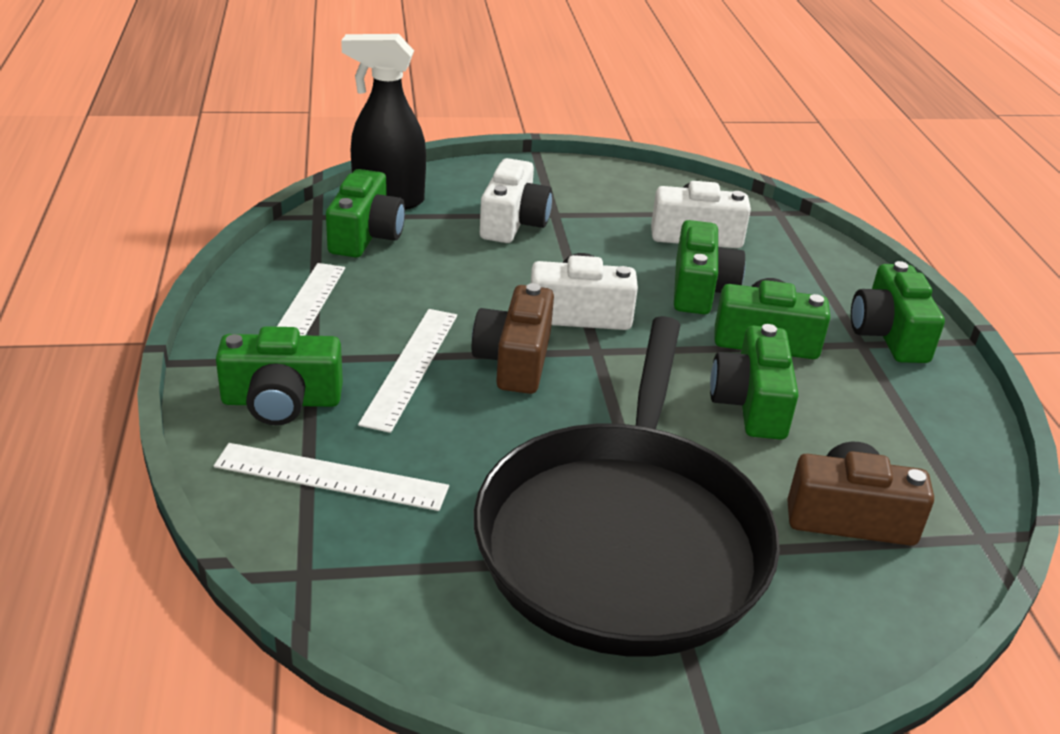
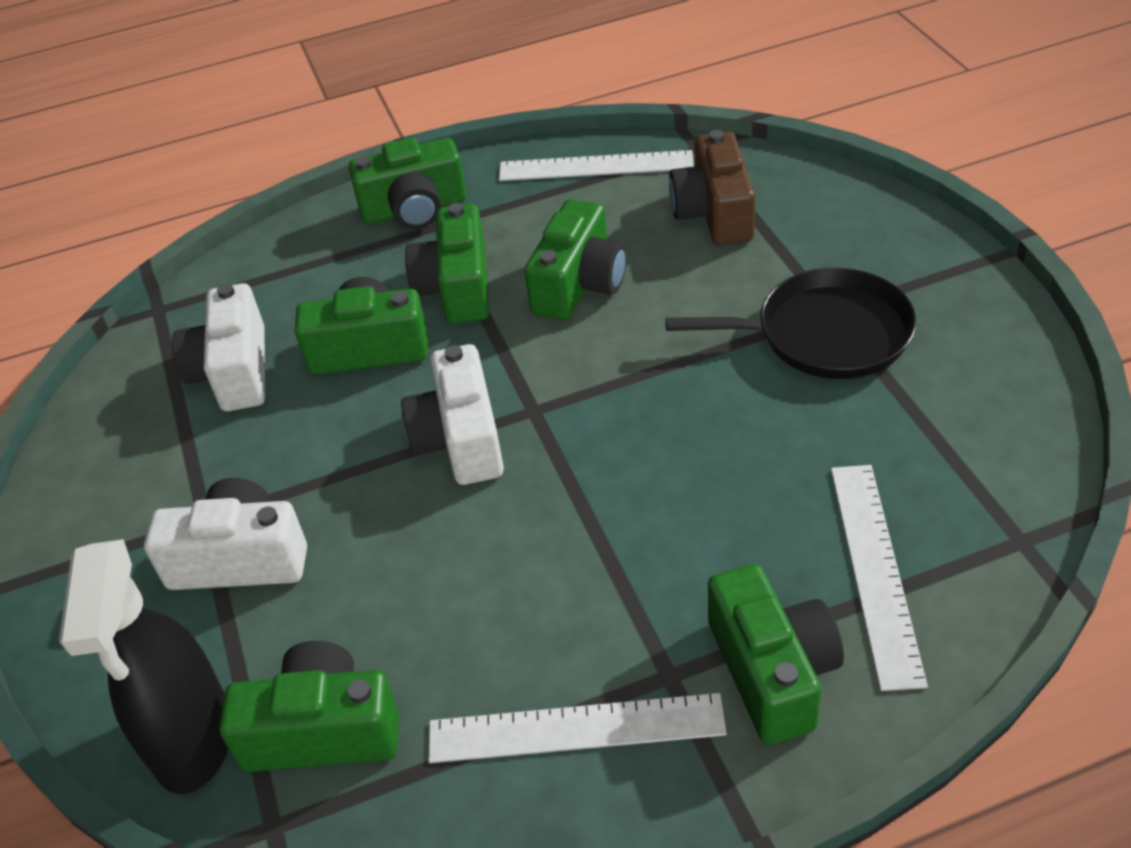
camera: 95 degrees left, 10 degrees up
white ruler [358,309,457,433] -> white ruler moved to [499,150,694,181]
brown camera [472,283,554,394] -> none
black pan [474,316,780,656] -> black pan [665,268,917,379], size x0.54
green camera [710,324,799,440] -> green camera turned 60 degrees counterclockwise [525,199,627,320]

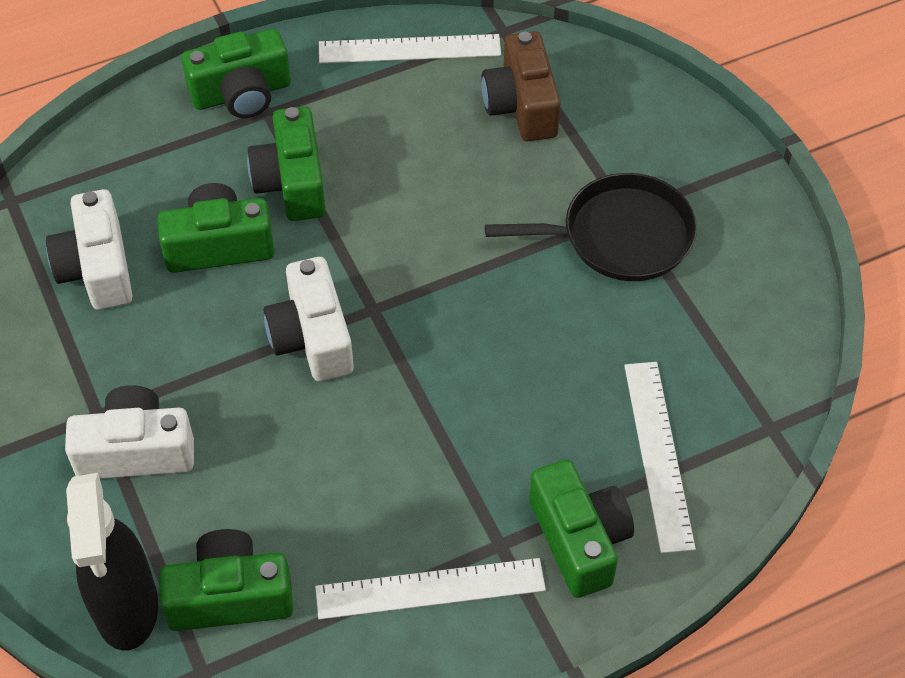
camera: 10 degrees left, 10 degrees up
green camera [525,199,627,320] -> none

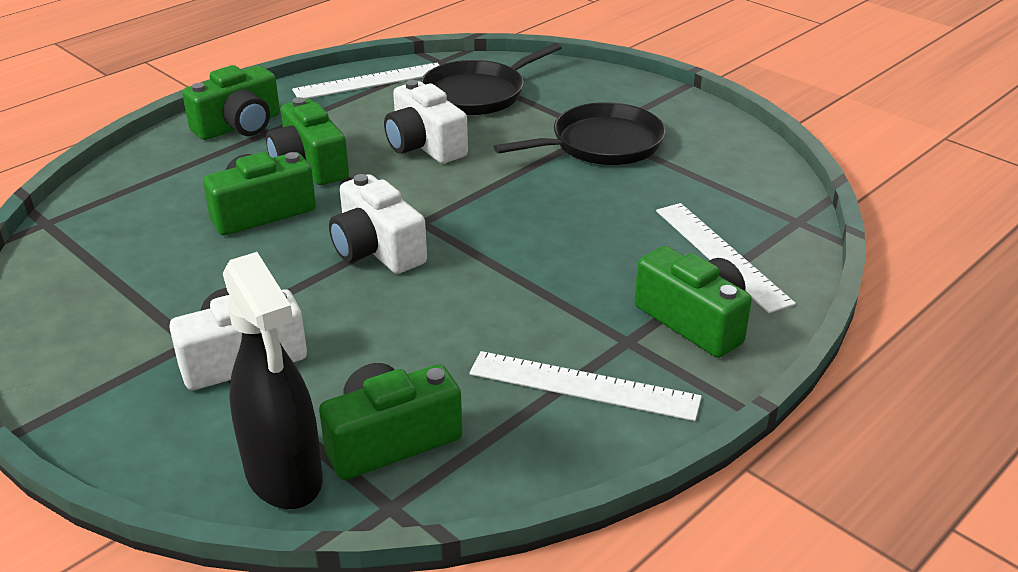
camera: 20 degrees left, 20 degrees down
white camera [46,189,133,310] -> white camera moved to [384,80,468,163]
white ruler [315,558,546,620] -> white ruler turned 45 degrees clockwise [469,351,702,421]
brown camera [481,31,561,141] -> black pan [421,43,562,115]

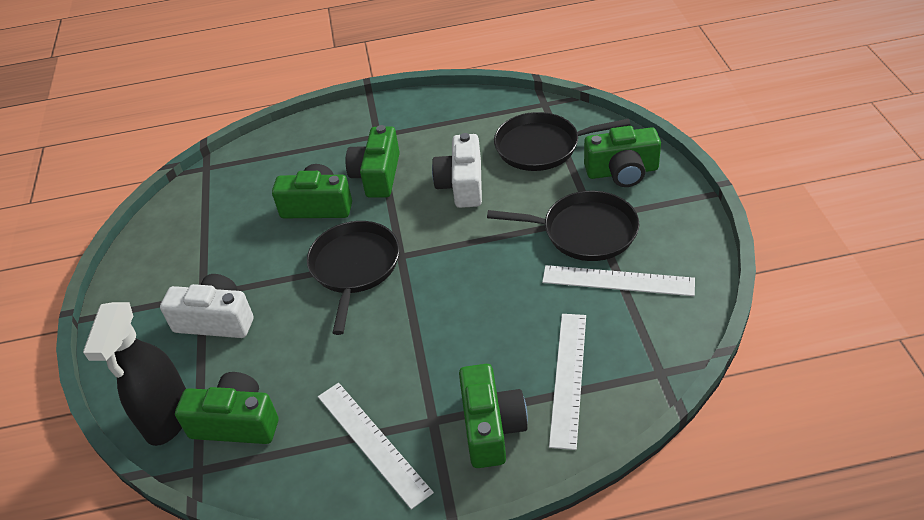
camera: 40 degrees right, 10 degrees up
green camera [182,65,280,140] -> green camera moved to [584,126,661,187]
white ruler [292,63,439,99] -> white ruler moved to [542,265,695,296]
white camera [329,174,427,274] -> black pan [307,221,400,335]

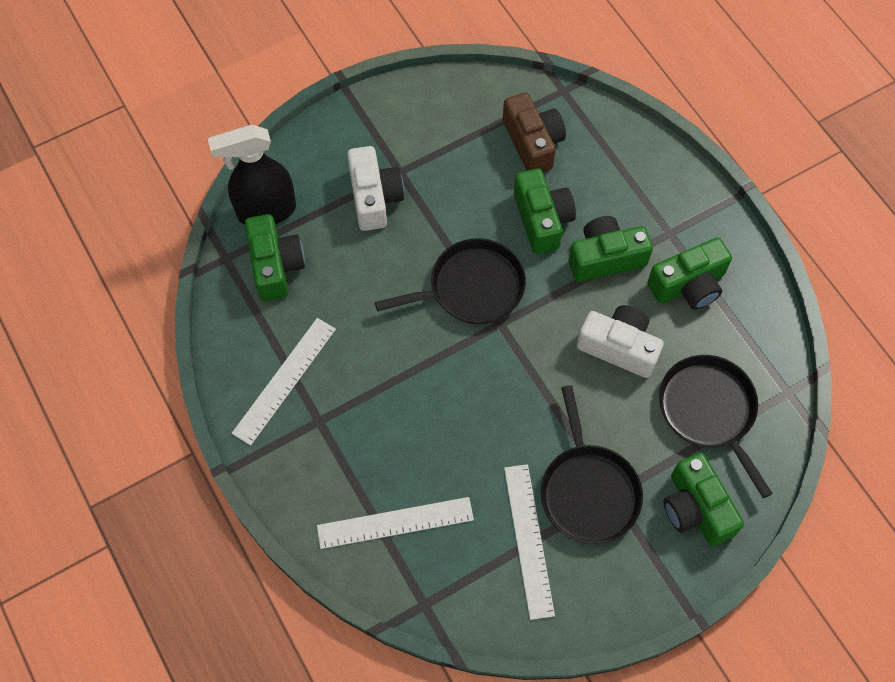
camera: 65 degrees right, 20 degrees up
white camera [432,133,482,208] -> white camera turned 45 degrees clockwise [577,305,664,378]
green camera [459,364,528,468] -> green camera moved to [647,237,732,310]
none -> brown camera [503,93,566,172]

